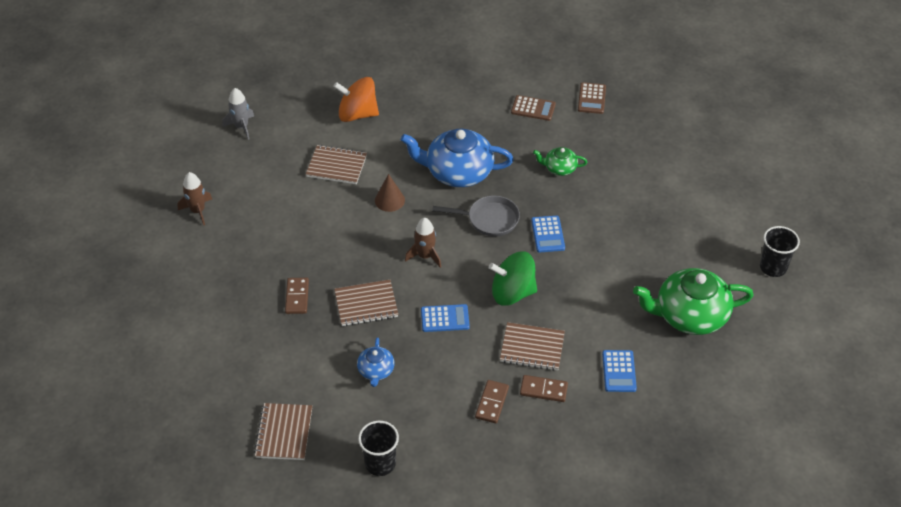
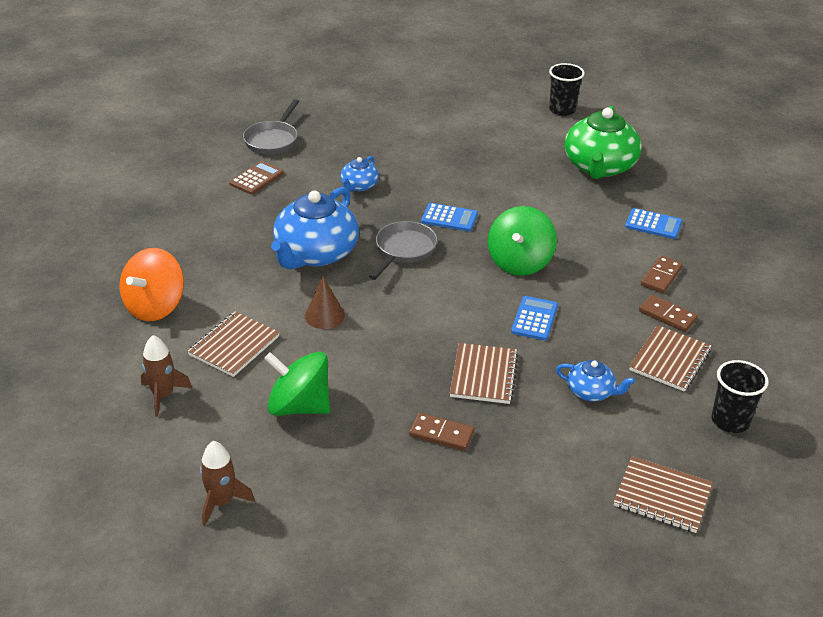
camera: 70 degrees left, 10 degrees down
grey rocket [222,88,254,140] -> none
brown rocket [405,218,441,268] -> brown rocket moved to [141,335,192,417]
brown notebook [500,322,565,371] -> brown notebook moved to [629,325,712,392]
green teapot [533,147,587,176] -> blue teapot [340,156,379,192]
brown calculator [578,82,606,114] -> grey pan [243,99,299,155]
none -> green spinning top [264,352,330,416]

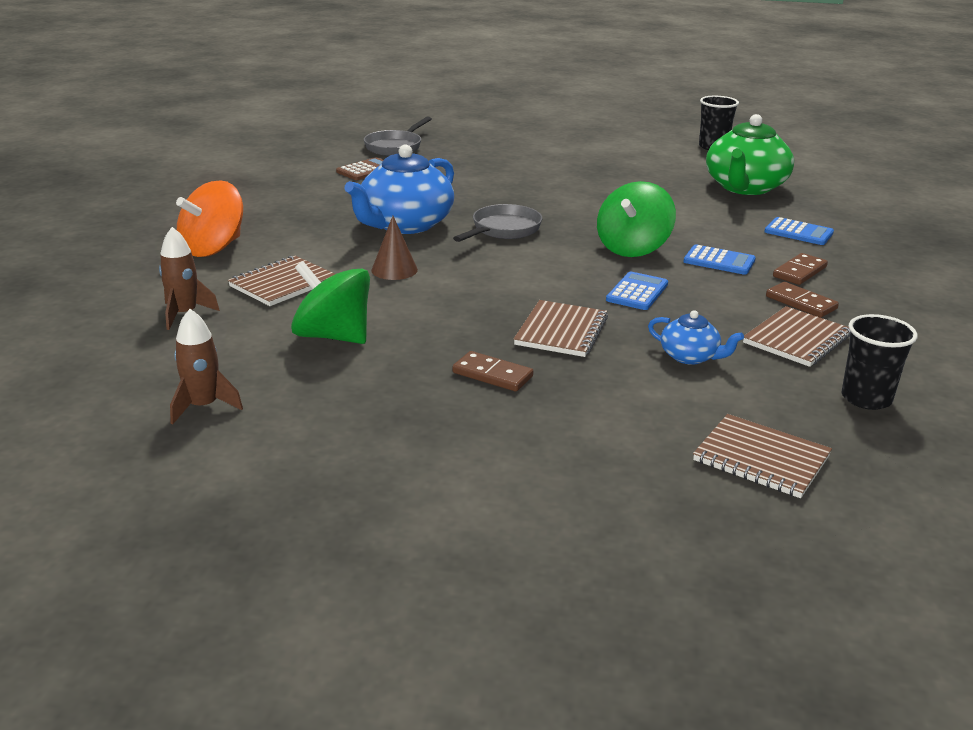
camera: 10 degrees right, 10 degrees down
blue teapot [340,156,379,192] -> none
blue calculator [421,203,478,231] -> blue calculator moved to [684,244,756,275]

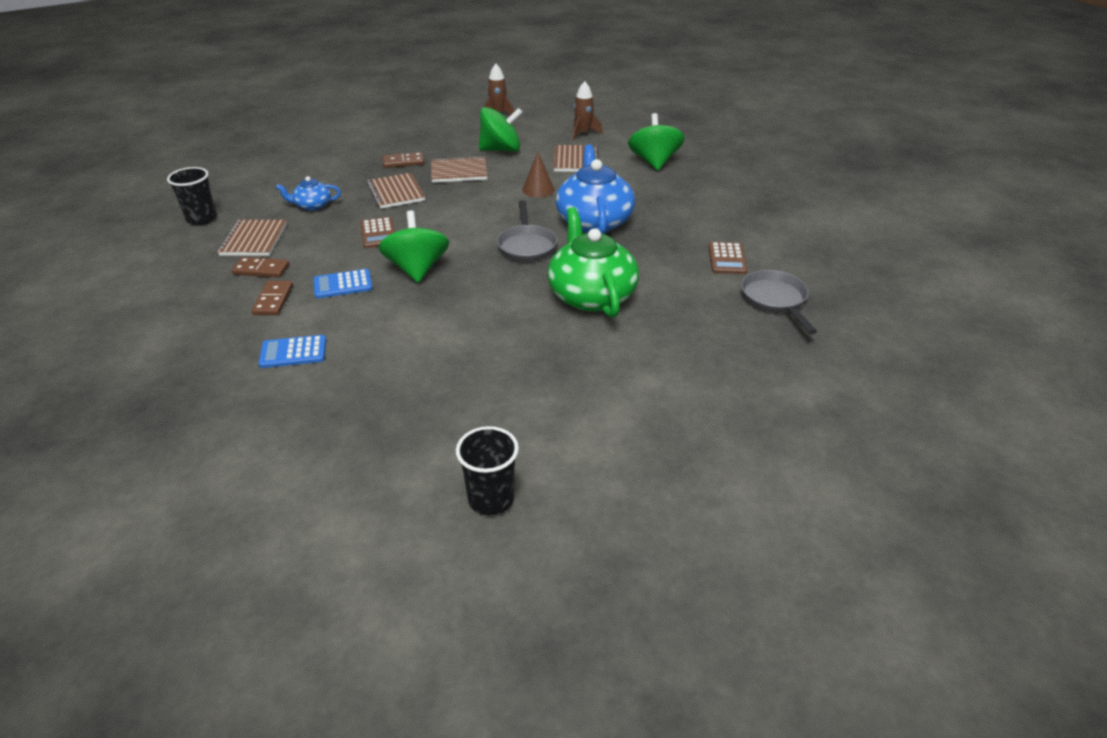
camera: 140 degrees right, 10 degrees up
orange spinning top [176,180,243,257] -> green spinning top [628,113,685,170]
blue calculator [606,272,668,310] -> brown calculator [360,217,395,248]
brown notebook [693,414,832,498] -> brown notebook moved to [431,156,487,183]
green teapot [706,114,794,195] -> green teapot moved to [547,207,639,318]

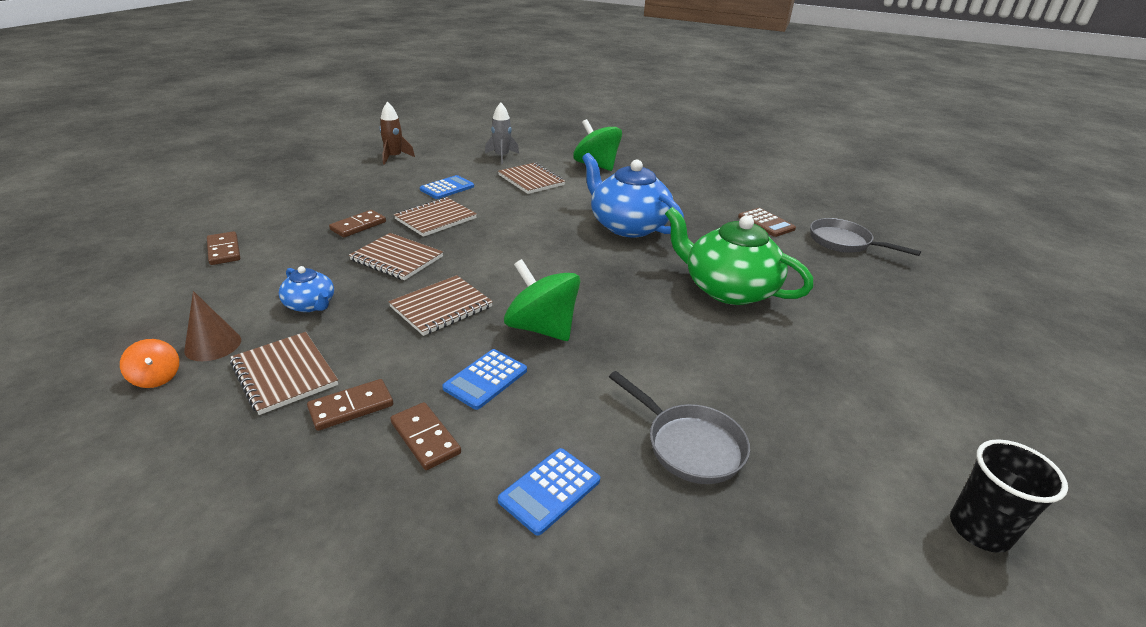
camera: 40 degrees left, 5 degrees down
black cup [167,167,217,225] -> orange spinning top [120,339,179,388]
blue teapot [276,176,341,211] -> blue teapot turned 90 degrees counterclockwise [279,266,334,312]
brown calculator [360,217,395,248] -> brown notebook [389,275,493,336]
green spinning top [479,107,523,152] -> blue calculator [420,175,474,199]
grey pan [497,200,557,262] -> grey pan moved to [609,371,750,484]
brown cone [522,152,555,198] -> brown cone moved to [184,291,241,361]
brown rocket [573,81,603,140] -> grey rocket [485,102,519,164]
none -> brown domino [207,231,240,265]

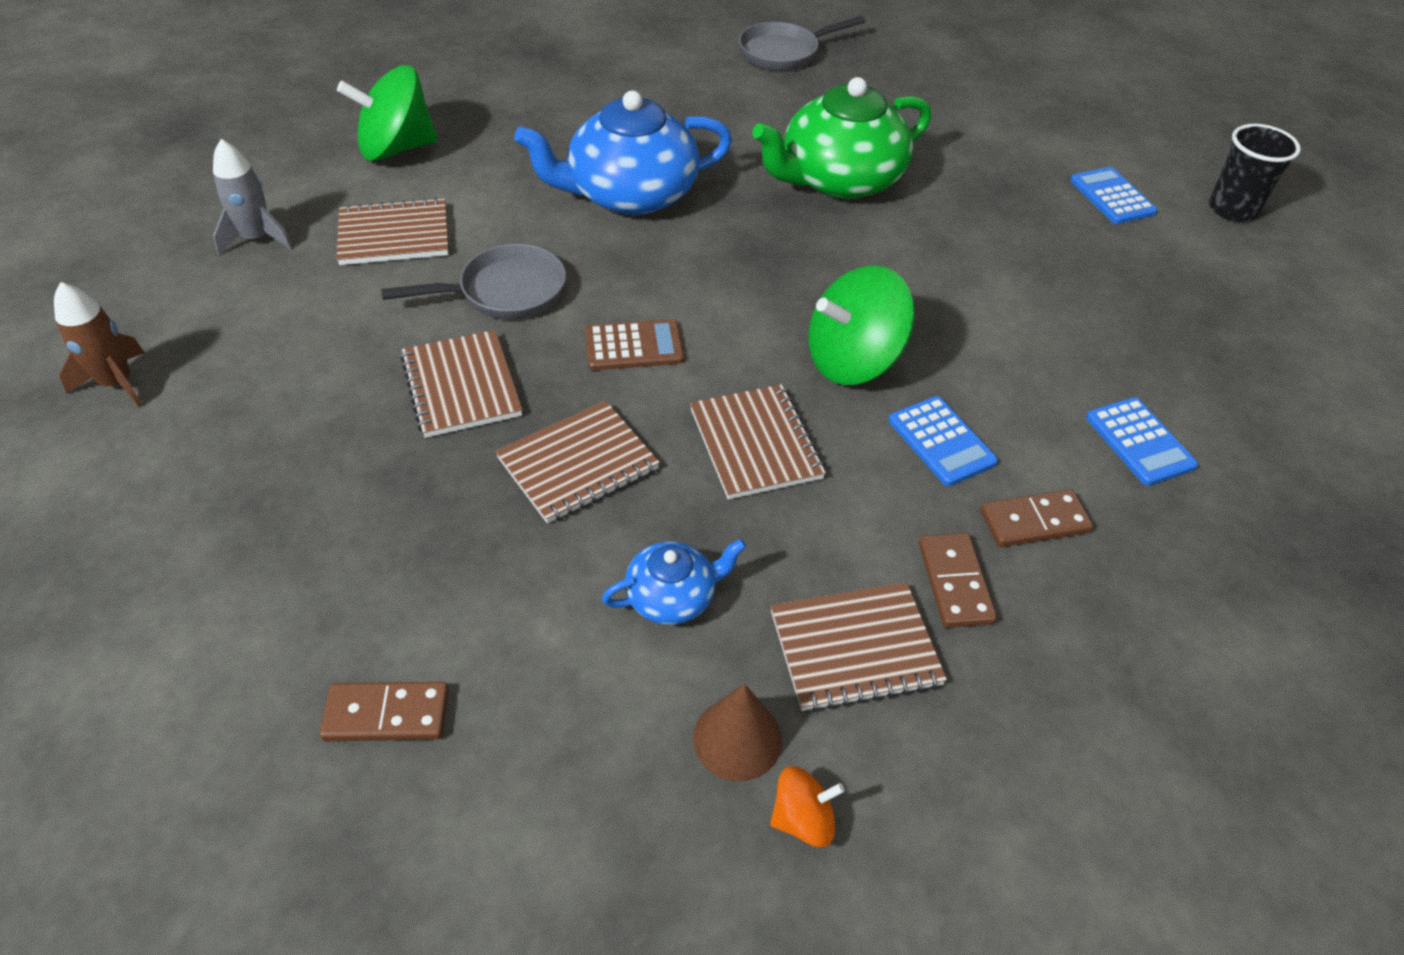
camera: 65 degrees left, 15 degrees up
brown domino [329,210,386,237] -> none
blue calculator [420,175,474,199] -> blue calculator moved to [1070,167,1157,224]
grey pan [609,371,750,484] -> grey pan moved to [381,244,566,319]
brown calculator [738,208,796,237] -> brown calculator moved to [585,319,684,371]

